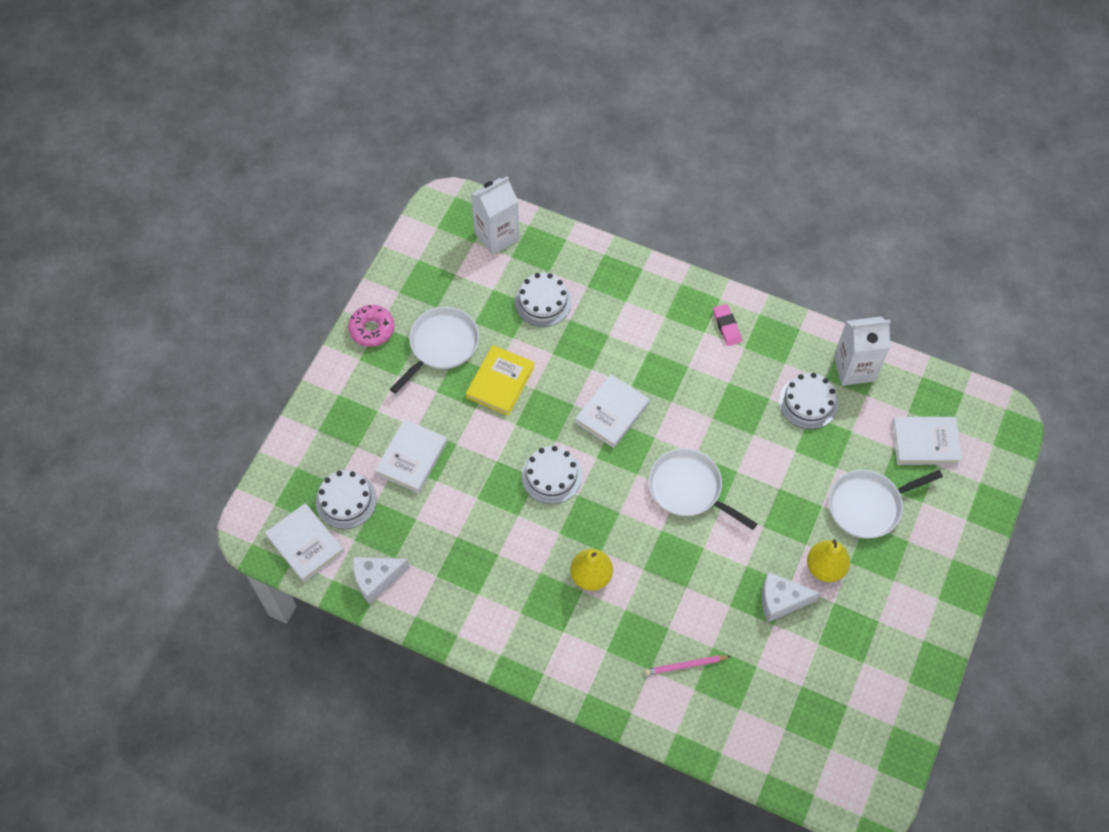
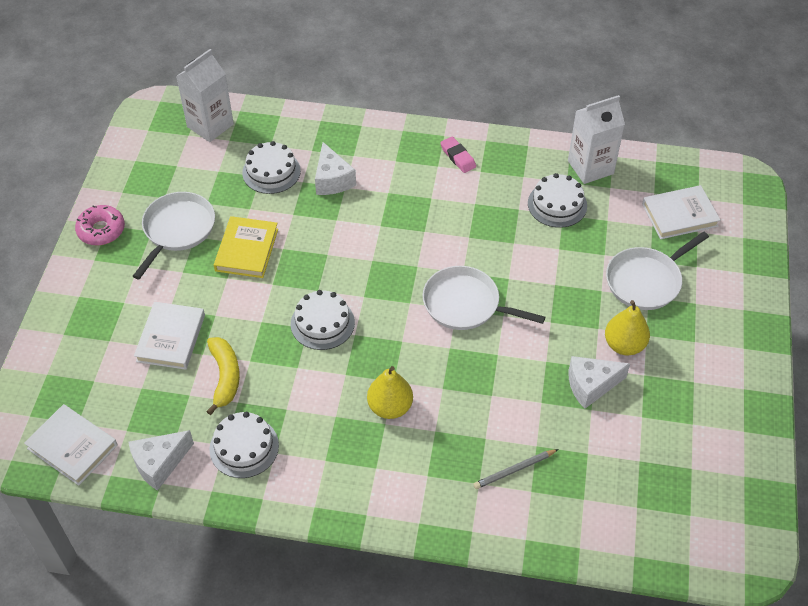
camera: 15 degrees left, 10 degrees down
white cake [316,470,377,529] -> white cake moved to [209,412,279,478]
white book [575,374,650,448] -> none
pink pencil [645,655,731,675] -> grey pencil [473,449,558,489]
none -> yellow banana [206,337,240,415]
none -> white cheese [315,142,356,195]

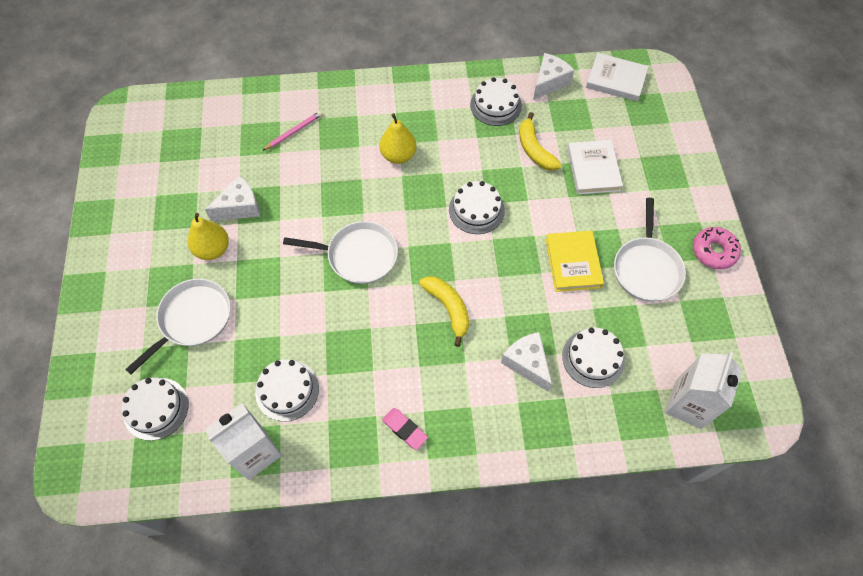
camera: 165 degrees right, 10 degrees up
grey pencil [473,449,558,489] -> pink pencil [262,111,322,151]
white book [642,185,721,239] -> white cake [122,377,188,441]
none -> yellow banana [419,276,469,347]

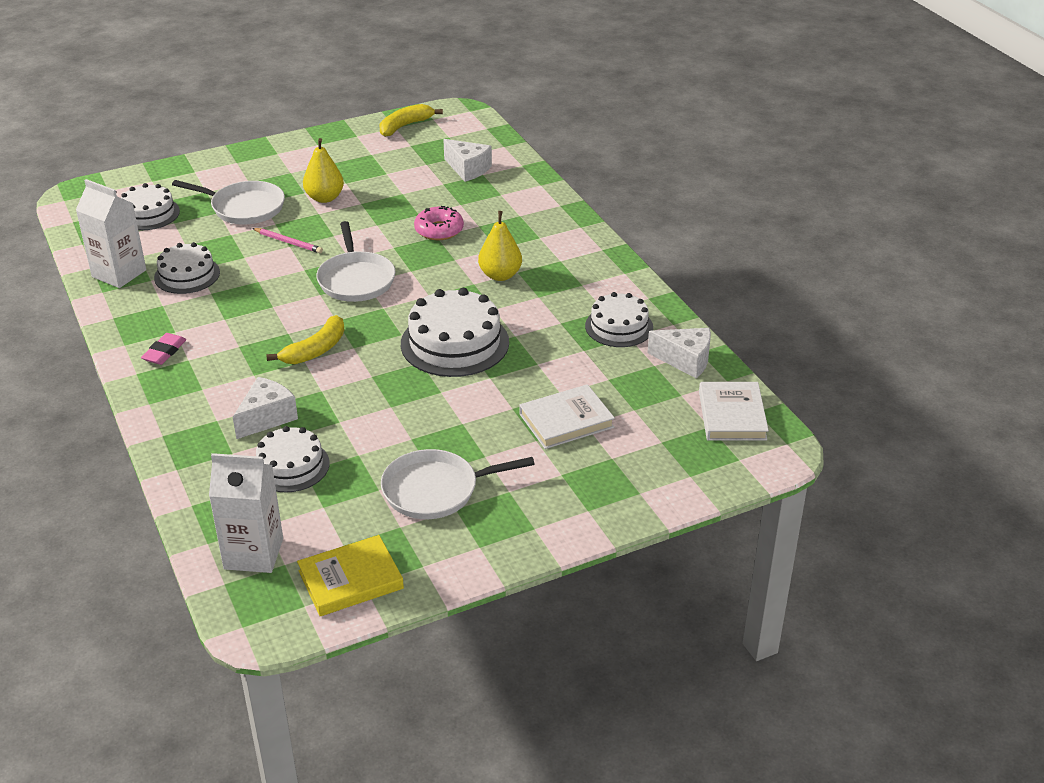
camera: 70 degrees right, 25 degrees down
white cheese [205,176,260,221] -> white cheese moved to [443,139,492,182]
pink pencil [262,111,322,151] -> pink pencil moved to [252,228,323,253]
white cake [449,181,505,234] -> white cake [401,288,509,377], size x1.57
yellow banana [519,112,562,171] -> yellow banana moved to [380,104,443,137]
yellow book [545,231,604,292] -> yellow book moved to [297,535,404,616]
pink donut [693,227,741,269] -> pink donut moved to [414,206,464,240]

